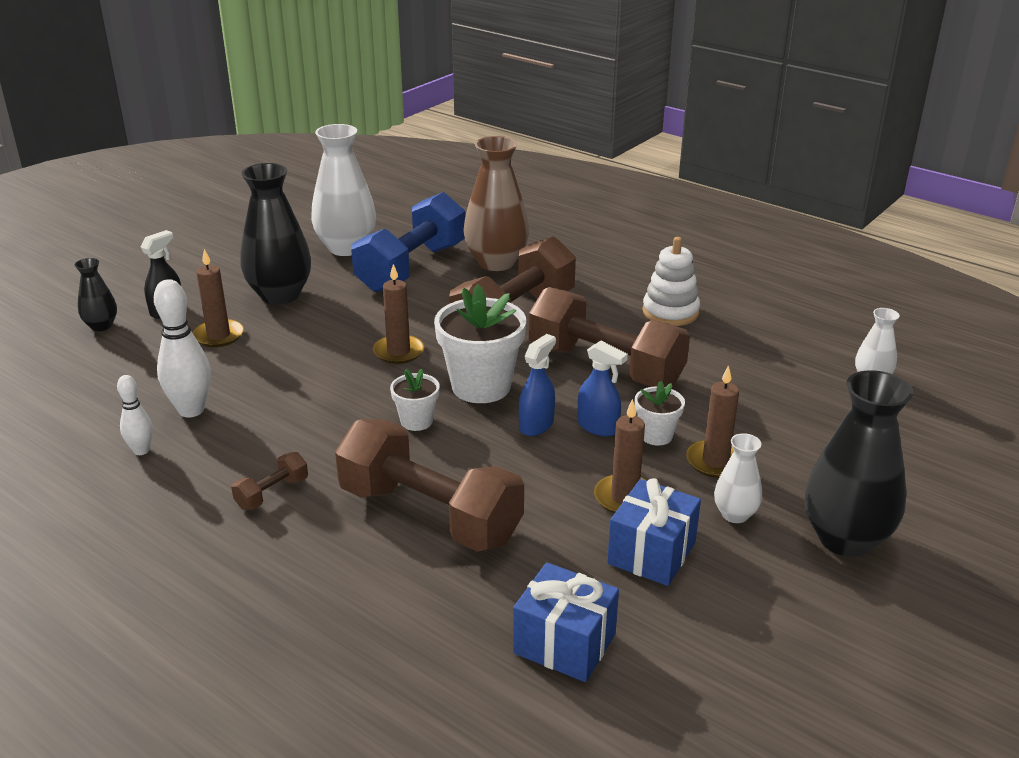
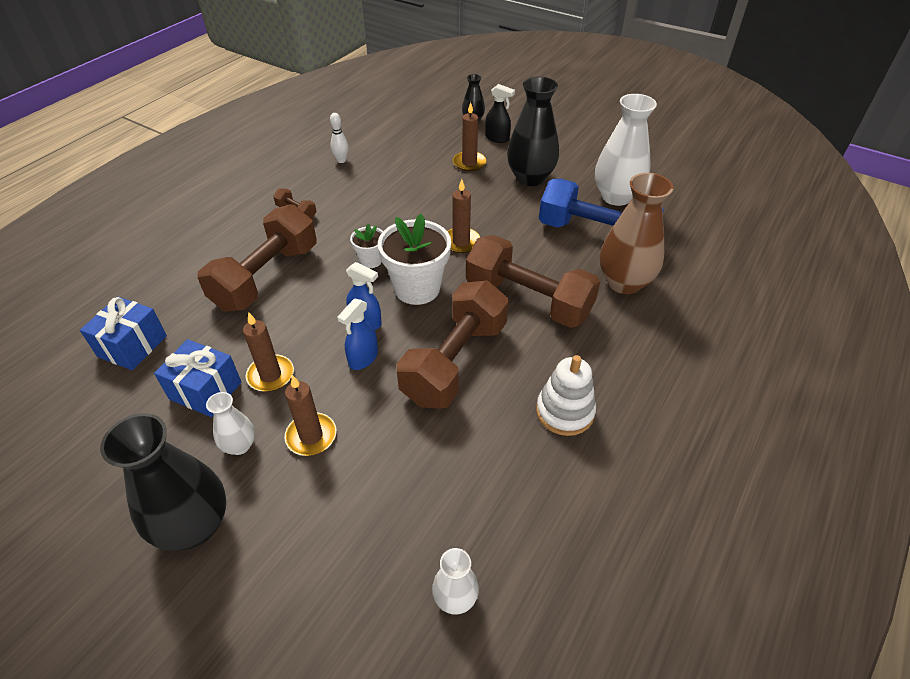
camera: 85 degrees right, 15 degrees up
white bowling pin [154,279,211,418] -> none
white flower pot [635,381,685,446] -> none

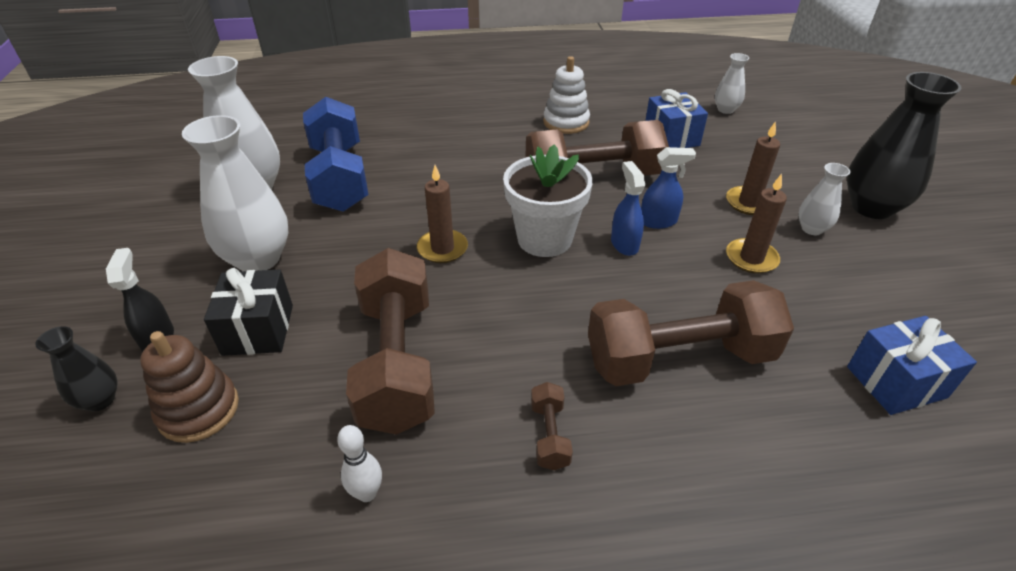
camera: 130 degrees left, 5 degrees down
blue gift [154,339,241,417] -> blue gift moved to [645,89,708,148]
white flower pot [350,224,383,268] -> none
brown candle [453,102,486,171] -> black gift [204,268,293,356]
brown dumbbell [466,235,600,328] -> brown dumbbell moved to [346,248,435,435]
black vase [507,77,559,186] -> white vase [182,115,288,271]
brown vase [600,173,673,294] -> none
none -> brown stacking toy [140,331,239,443]

